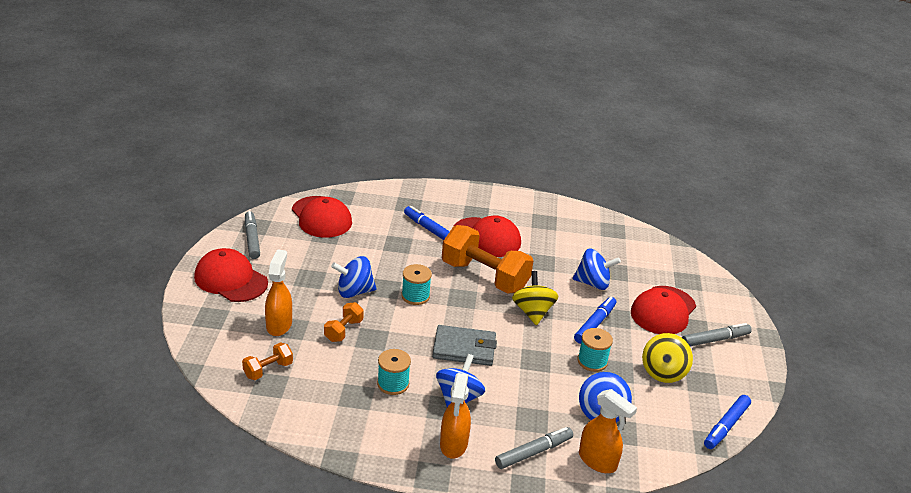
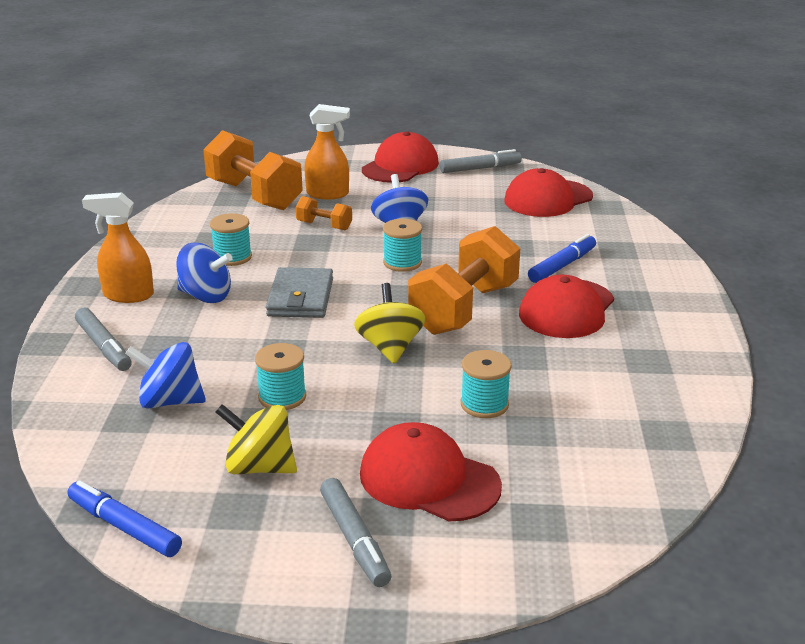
camera: 90 degrees right, 5 degrees down
orange dumbbell [242,342,293,380] -> orange dumbbell [203,130,303,210], size x2.12
yellow spinning top [512,271,559,325] -> yellow spinning top turned 90 degrees counterclockwise [354,283,425,364]
blue spinning top [573,248,621,290] -> turquoise spool [461,350,511,418]
blue marker [574,297,616,344] -> none
orange spray bottle [579,389,637,473] -> none

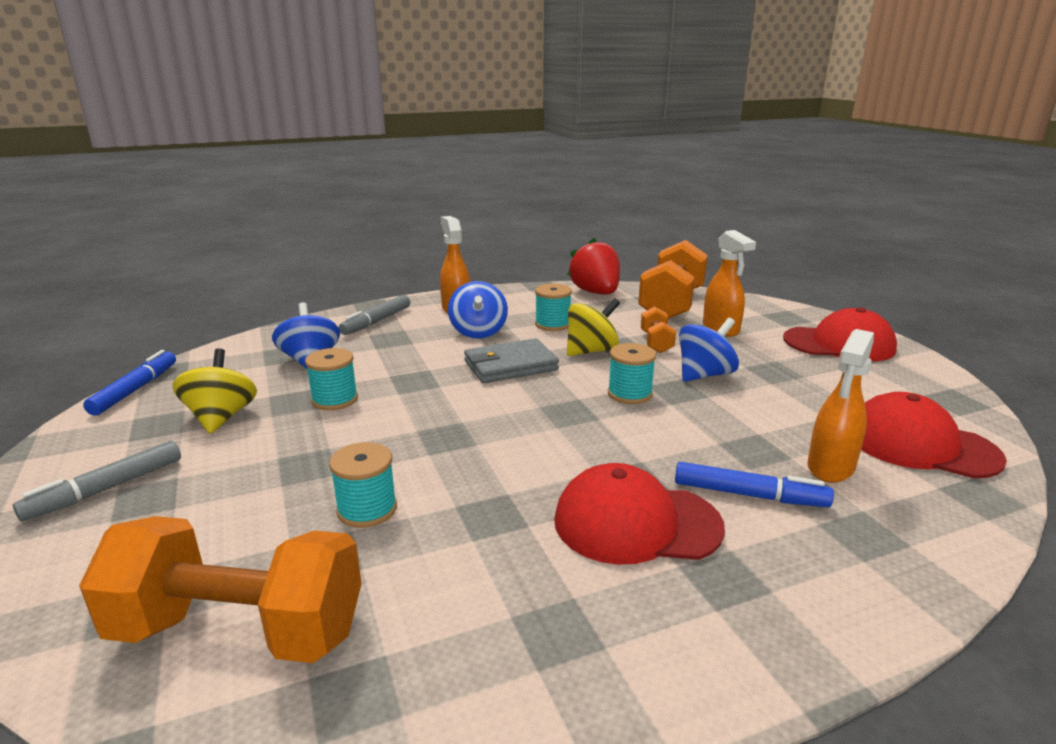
camera: 65 degrees right, 5 degrees down
yellow spinning top [354,283,425,364] -> yellow spinning top moved to [567,298,620,356]
red cap [360,422,502,521] -> none
orange dumbbell [408,226,520,335] -> orange dumbbell moved to [79,516,362,663]
grey marker [440,149,522,173] -> none
none -> red strawberry [567,238,620,294]
none -> orange spray bottle [808,329,874,483]

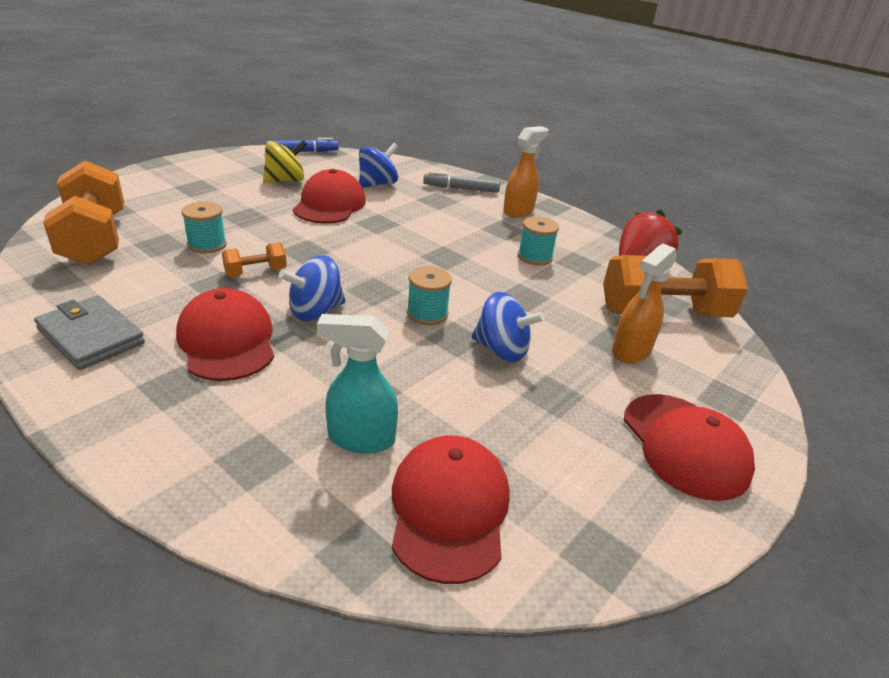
camera: 60 degrees right, 10 degrees up
grey marker [13,441,181,521] -> none
turquoise spool [305,348,358,410] -> red cap [293,169,366,224]
blue spinning top [448,281,508,339] -> blue spinning top moved to [279,255,346,321]
grey wallet [464,338,559,383] -> grey wallet moved to [34,295,145,370]
yellow spinning top [567,298,620,356] -> none
orange dumbbell [641,307,676,353] -> orange dumbbell moved to [222,242,287,277]
blue marker [675,462,834,507] -> none
orange spray bottle [808,329,874,483] -> turquoise spray bottle [317,314,398,454]

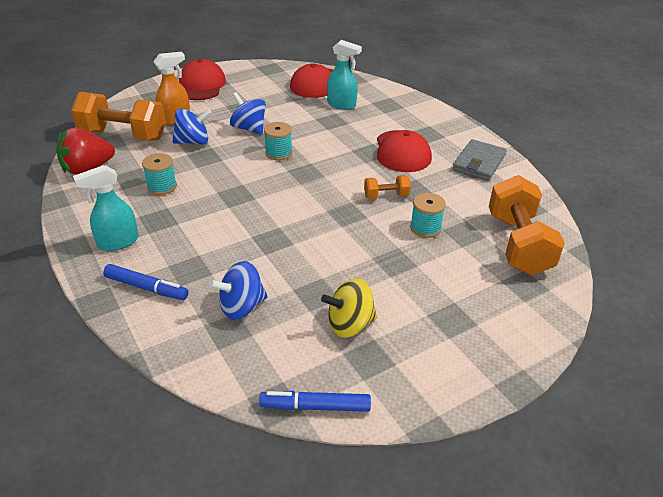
camera: 160 degrees left, 5 degrees up
grey wallet [34,295,145,370] -> grey wallet turned 60 degrees clockwise [453,139,507,181]
blue spinning top [279,255,346,321] -> blue spinning top moved to [172,108,212,145]
red cap [293,169,366,224] -> none
grey marker [423,171,500,193] -> blue marker [103,264,189,300]
orange spray bottle [503,126,549,218] -> turquoise spray bottle [73,165,139,251]

